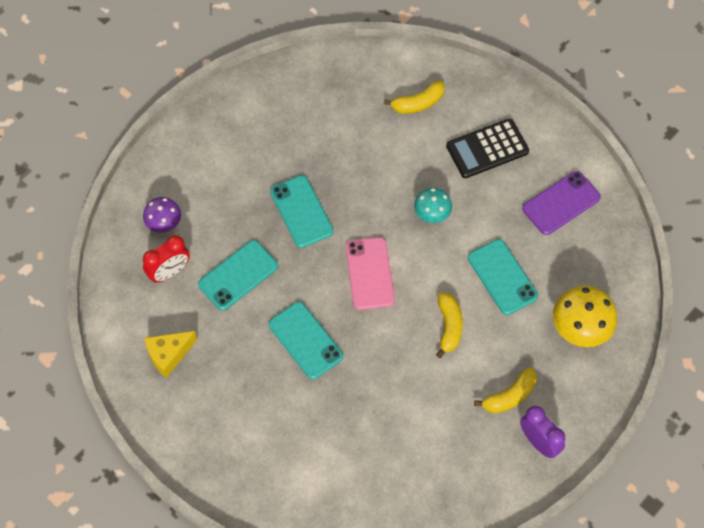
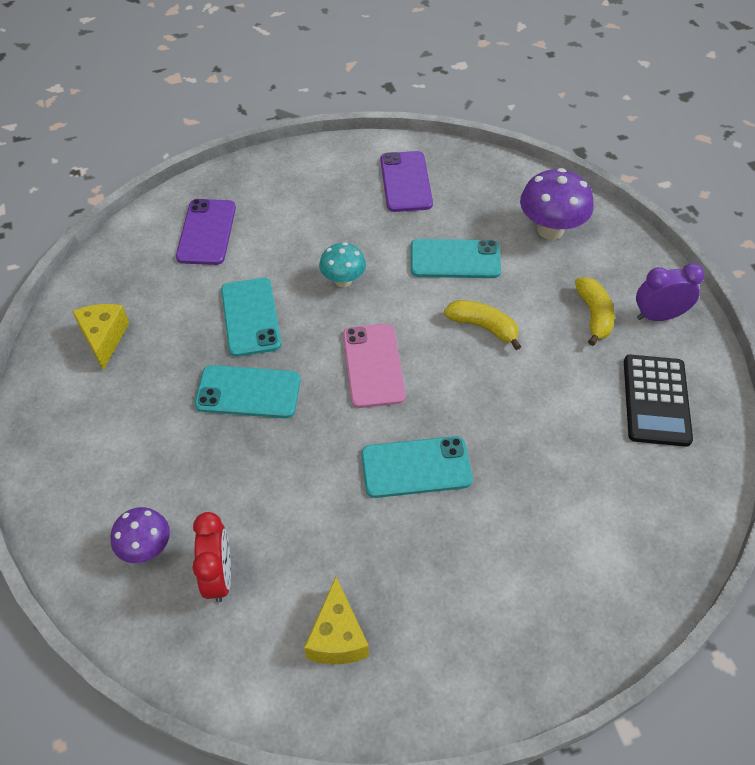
camera: 60 degrees left, 10 degrees down
turquoise phone [198,240,278,311] -> turquoise phone moved to [221,278,281,357]
pink phone [346,237,395,310] -> pink phone turned 60 degrees clockwise [343,324,406,408]
yellow banana [384,81,445,114] -> purple phone [176,199,236,265]
black calculator [446,118,529,178] -> black calculator moved to [624,355,693,447]
yellow mushroom [553,286,617,347] -> purple mushroom [520,168,594,240]
none -> yellow cheese [72,304,129,370]

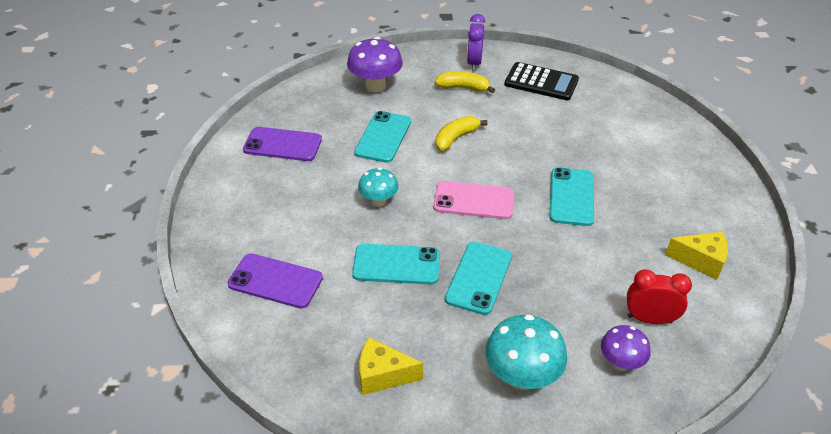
camera: 75 degrees left, 10 degrees down
none -> turquoise mushroom [485,315,567,390]

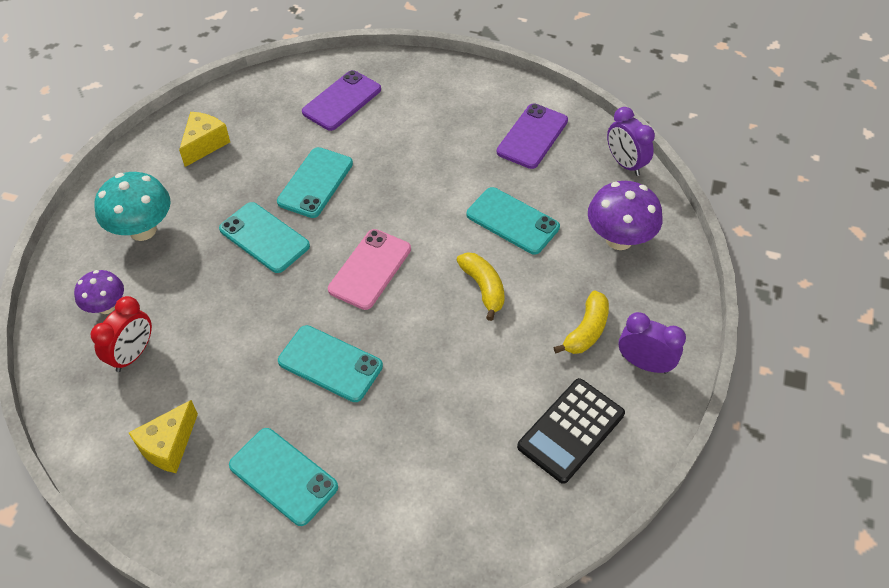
camera: 110 degrees right, 10 degrees up
turquoise mushroom [358,168,398,207] -> none
none -> turquoise phone [229,428,338,526]
none -> purple clock [607,107,655,176]

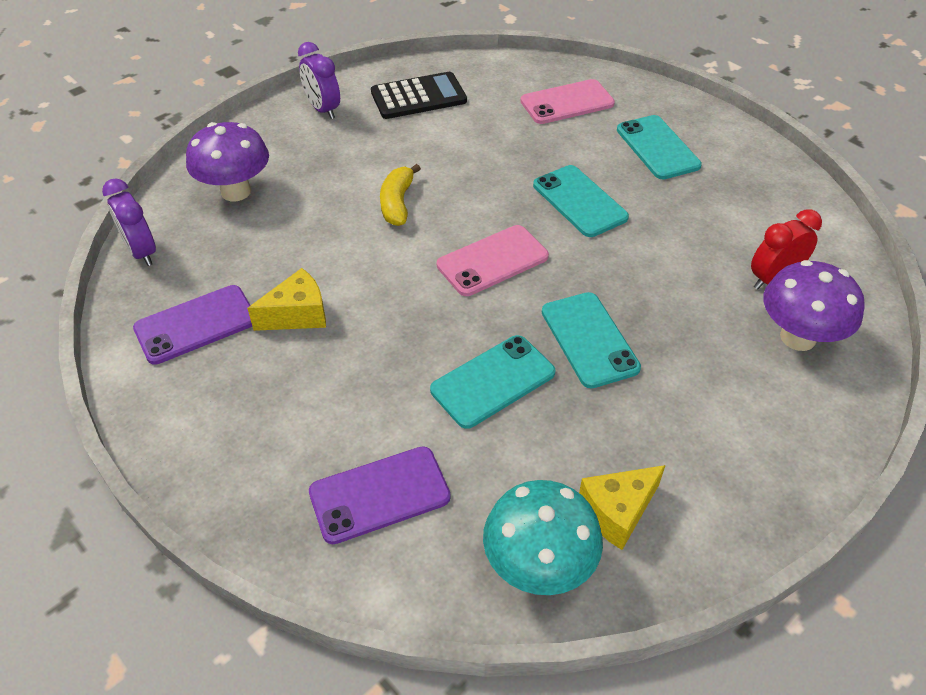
camera: 150 degrees left, 5 degrees down
purple mushroom [74,270,124,314] -> purple mushroom [763,260,865,351], size x1.62
turquoise mushroom [94,172,171,241] -> turquoise mushroom moved to [483,480,603,595]
yellow cheese [129,400,198,473] -> yellow cheese moved to [247,268,326,331]
turquoise phone [467,187,560,254] -> none
yellow banana [553,290,609,354] -> none
purple clock [607,107,655,176] -> purple clock turned 150 degrees clockwise [102,178,156,266]
none -> pink phone [520,79,615,124]

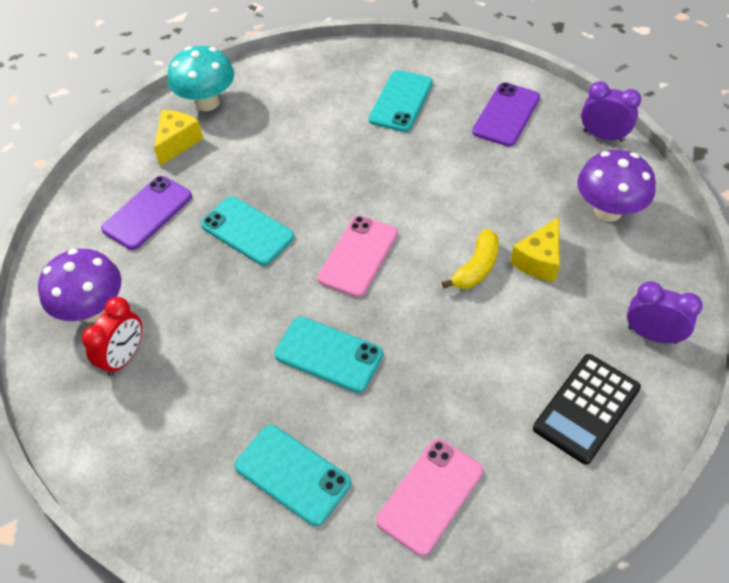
camera: 150 degrees right, 5 degrees up
yellow cheese [247,268,326,331] -> yellow cheese moved to [510,217,560,282]
purple phone [309,446,451,544] -> purple phone moved to [101,176,192,250]
yellow banana [380,164,421,226] -> yellow banana turned 60 degrees clockwise [442,229,499,289]
turquoise phone [430,335,556,429] -> turquoise phone moved to [369,70,433,132]

